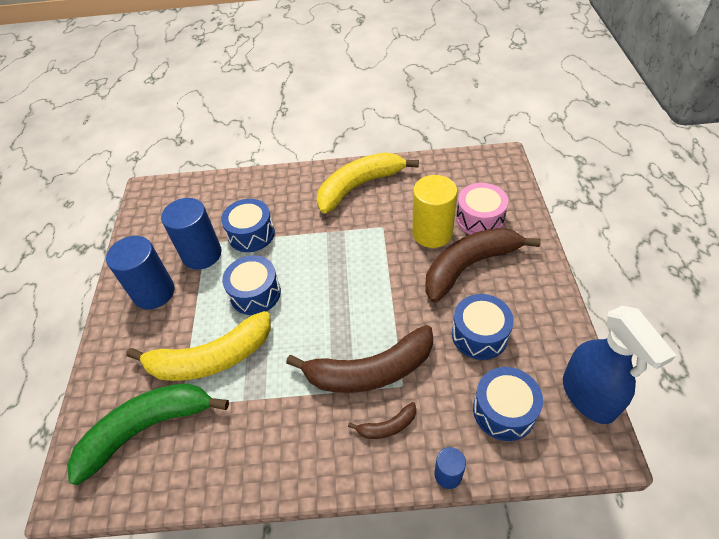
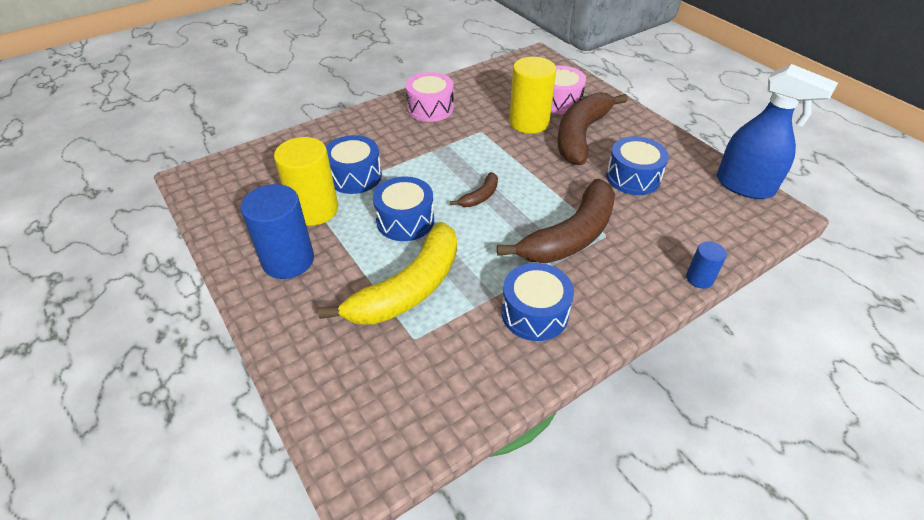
camera: 35 degrees left, 5 degrees down
green banana [67,383,229,485] -> none
blue cylinder [161,198,222,270] -> yellow cylinder [274,137,338,226]
yellow banana [317,152,419,214] -> pink drum [405,72,454,122]
brown banana [348,402,416,439] -> brown banana moved to [450,172,498,207]
blue drum [473,367,543,441] -> blue drum moved to [501,263,574,341]

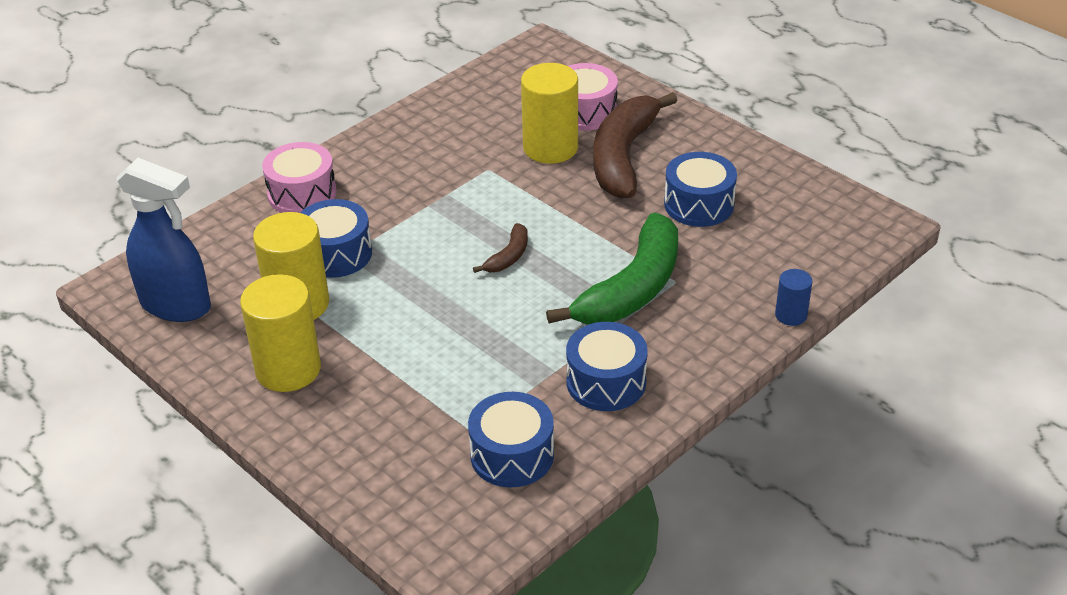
camera: 10 degrees left, 5 degrees down
blue cylinder [240,184,314,279] -> yellow cylinder [240,274,321,392]
yellow banana [318,222,457,325] -> none
blue drum [373,176,434,241] -> blue drum moved to [468,392,554,487]
pink drum [405,72,454,122] -> pink drum moved to [262,142,337,213]
brown banana [497,179,615,263] -> green banana [546,213,678,325]
blue spray bottle [717,64,838,199] -> blue spray bottle moved to [116,158,211,322]

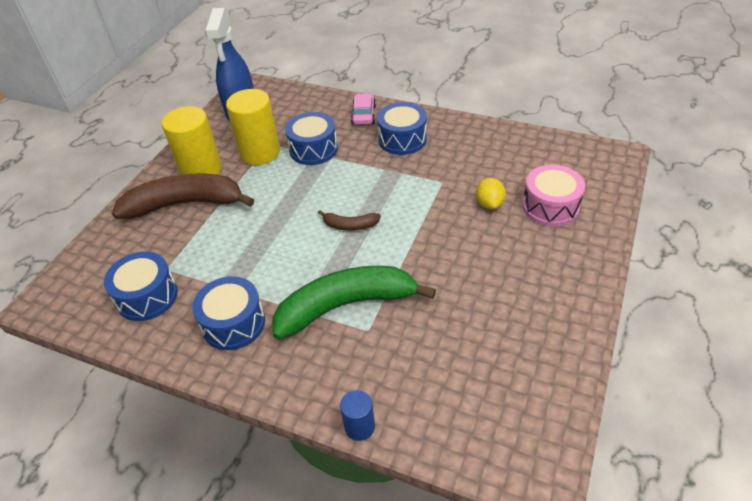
camera: 70 degrees right, 5 degrees up
pink drum [262,142,337,213] -> pink car [351,93,376,125]
yellow cylinder [521,63,578,164] -> yellow lemon [476,178,506,209]
green banana [546,213,678,325] -> green banana turned 150 degrees clockwise [273,266,436,340]
brown banana [594,92,678,198] -> brown banana moved to [112,174,254,219]
blue drum [664,152,737,227] -> blue drum moved to [377,102,427,155]

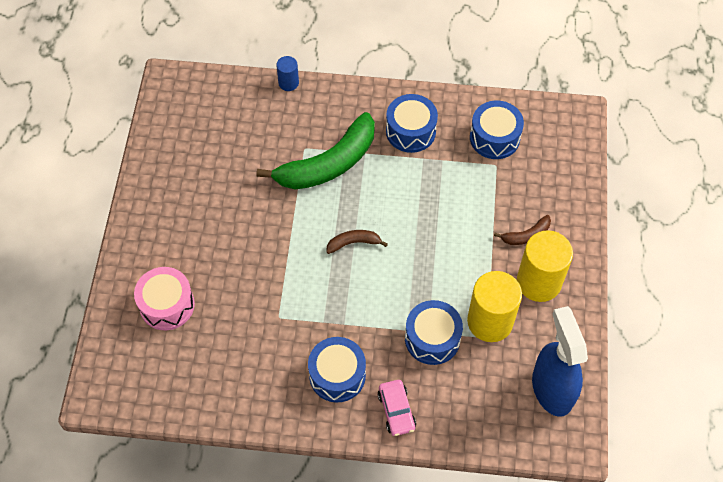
camera: 160 degrees right, 15 degrees up
brown banana [112,174,254,219] -> brown banana [494,215,551,245], size x0.44
yellow lemon [476,178,506,209] -> none

